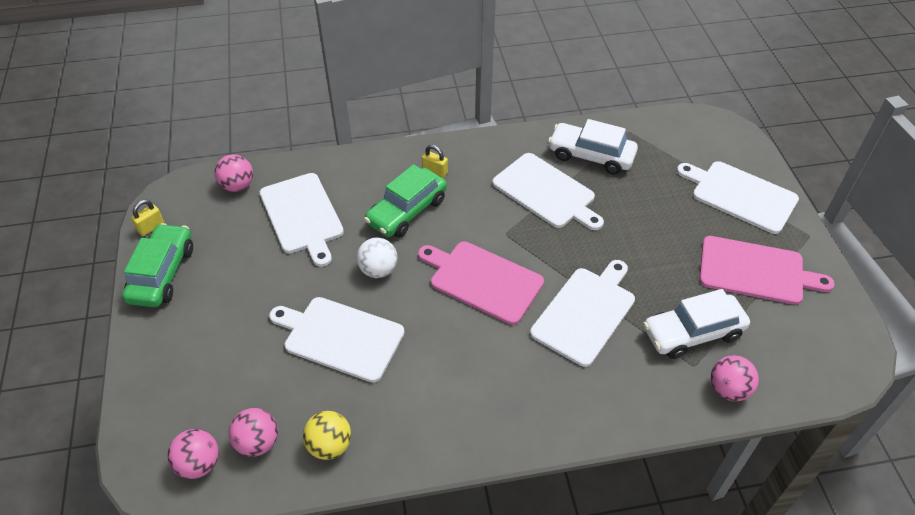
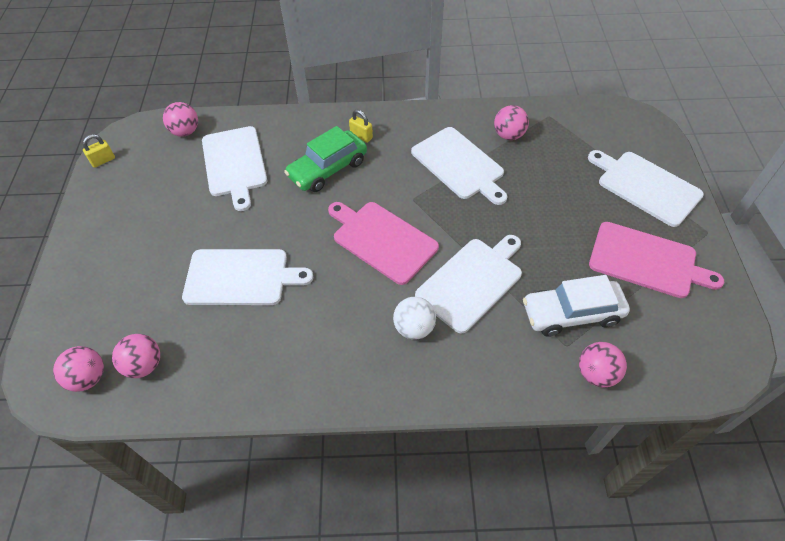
camera: 10 degrees right, 5 degrees up
green car [122,223,193,307] -> none
white cutting board [269,297,405,383] -> white cutting board turned 150 degrees clockwise [182,249,313,305]
yellow ball [303,411,351,460] -> none
white ball [357,238,397,278] -> white ball moved to [393,297,436,340]
white car [548,119,638,175] -> pink ball [494,105,529,140]

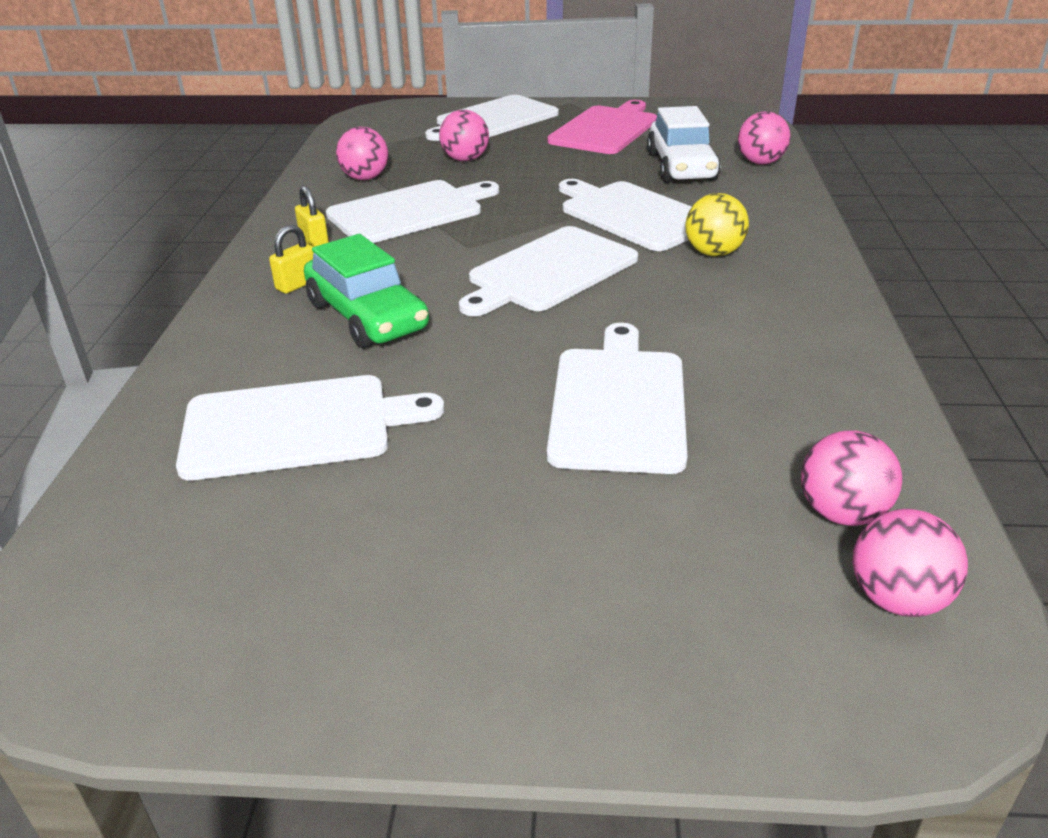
camera: 85 degrees left, 20 degrees down
yellow padlock [82,134,115,168] -> yellow padlock moved to [295,186,329,247]
pink ball [163,102,198,136] -> pink ball moved to [439,110,489,162]
pink cutting board [328,202,439,285] -> white cutting board [459,226,638,316]
white ball [393,297,436,340] -> yellow ball [685,193,749,257]

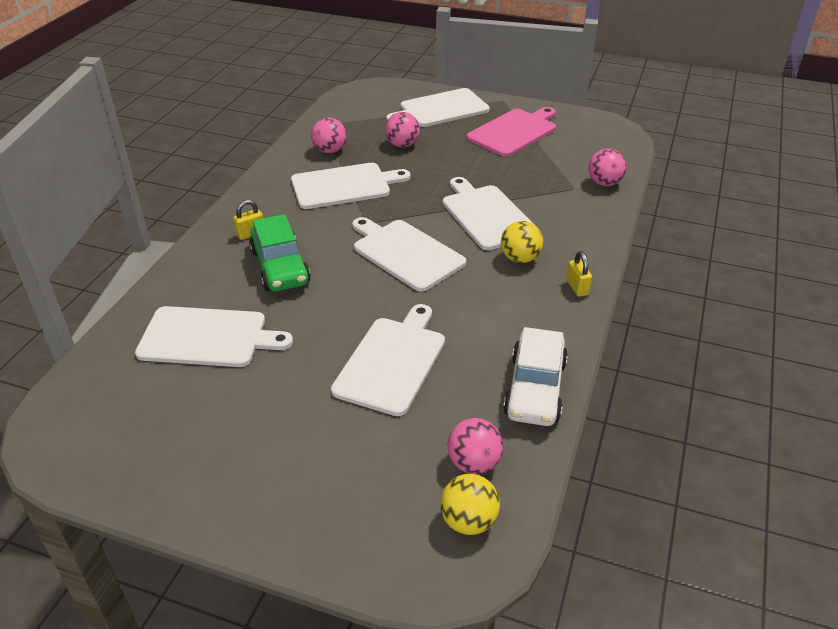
camera: 15 degrees right, 5 degrees up
yellow padlock [295,186,329,247] -> yellow padlock moved to [566,251,592,297]
white cutting board [459,226,638,316] -> white cutting board turned 75 degrees clockwise [352,217,466,291]
white car [647,106,720,183] -> white car moved to [503,327,568,426]
pink ball [852,509,968,617] -> yellow ball [440,474,500,535]

